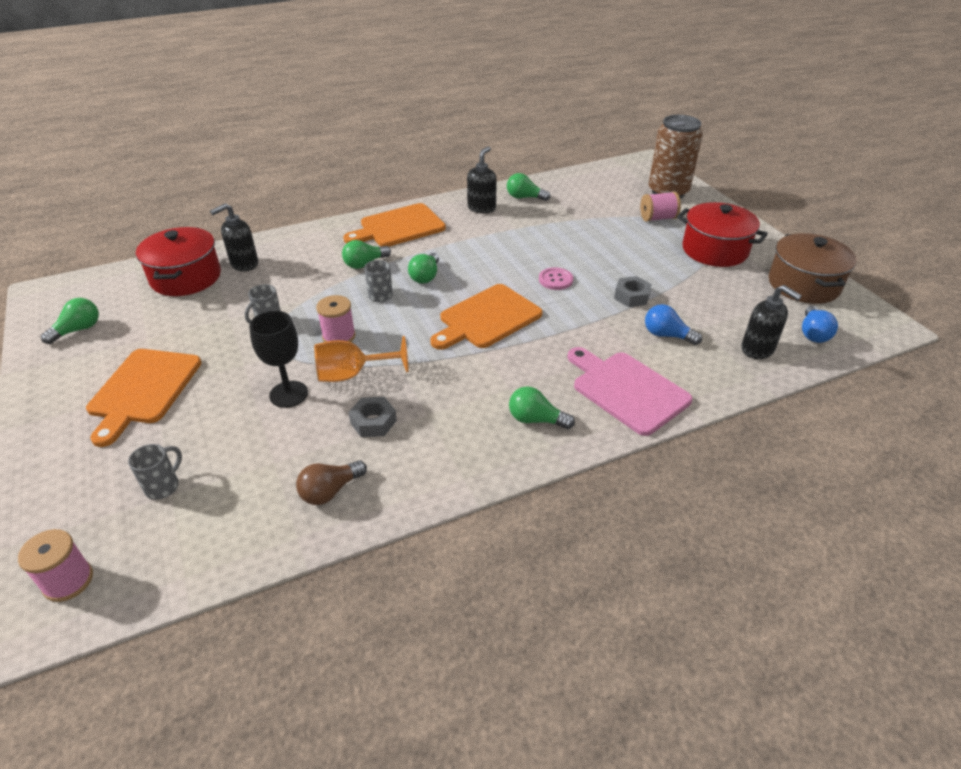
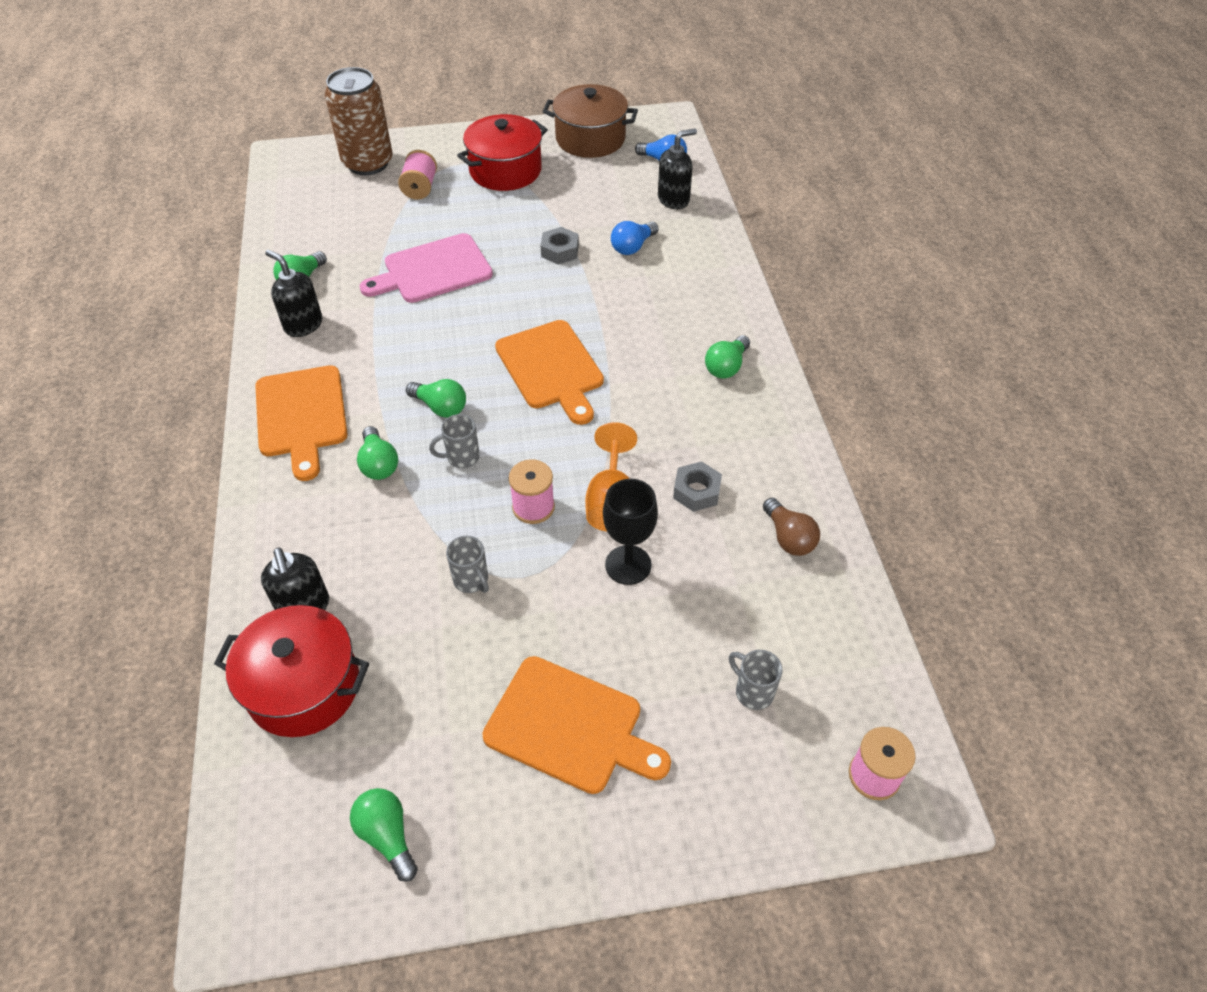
camera: 75 degrees left, 10 degrees up
pink button [539,267,573,290] -> none
pink cutting board [567,347,693,436] -> pink cutting board moved to [359,233,493,303]

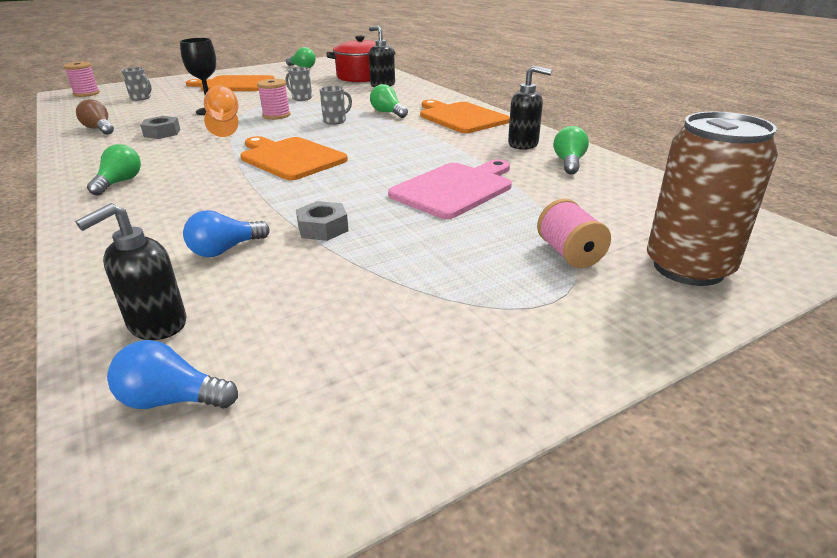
camera: 160 degrees right, 20 degrees down
green light bulb [406,379,466,418] -> none
red pot [457,114,548,191] -> none
brown pot [543,84,638,158] -> none
blue light bulb [611,221,659,255] -> blue light bulb turned 150 degrees counterclockwise [183,210,270,257]

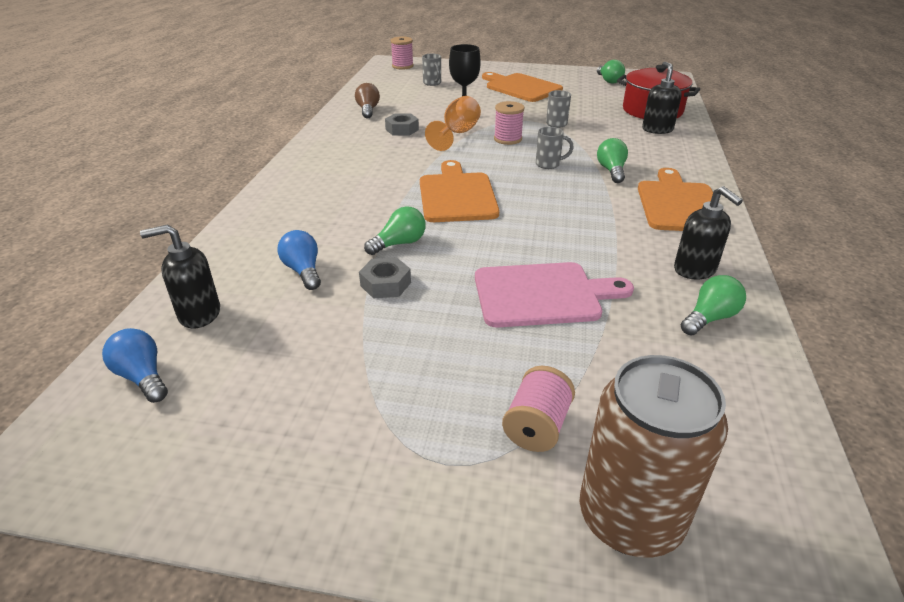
camera: 40 degrees right, 5 degrees up
green light bulb [87,144,141,196] -> green light bulb moved to [364,206,426,255]
blue light bulb [183,210,270,257] -> blue light bulb turned 60 degrees clockwise [278,230,321,290]

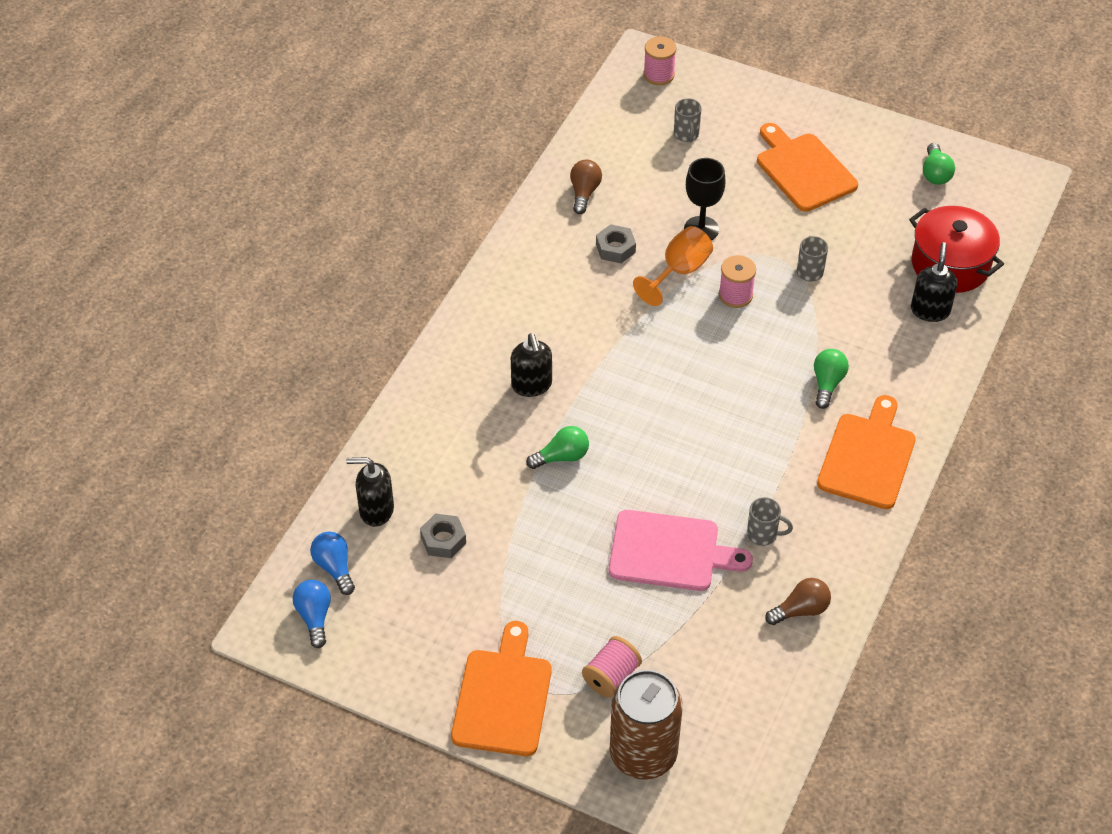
camera: 15 degrees right, 15 degrees up
blue light bulb [278,230,321,290] -> blue light bulb moved to [293,580,331,648]
grey nut [359,257,411,298] -> grey nut moved to [420,514,466,558]
orange cutting board [420,160,499,222] -> orange cutting board moved to [451,621,552,756]
grey mug [536,127,574,169] -> grey mug moved to [747,497,793,546]
black soap dispenser [674,186,743,280] -> black soap dispenser moved to [511,333,552,397]
green light bulb [681,275,746,335] -> brown light bulb [765,578,831,625]

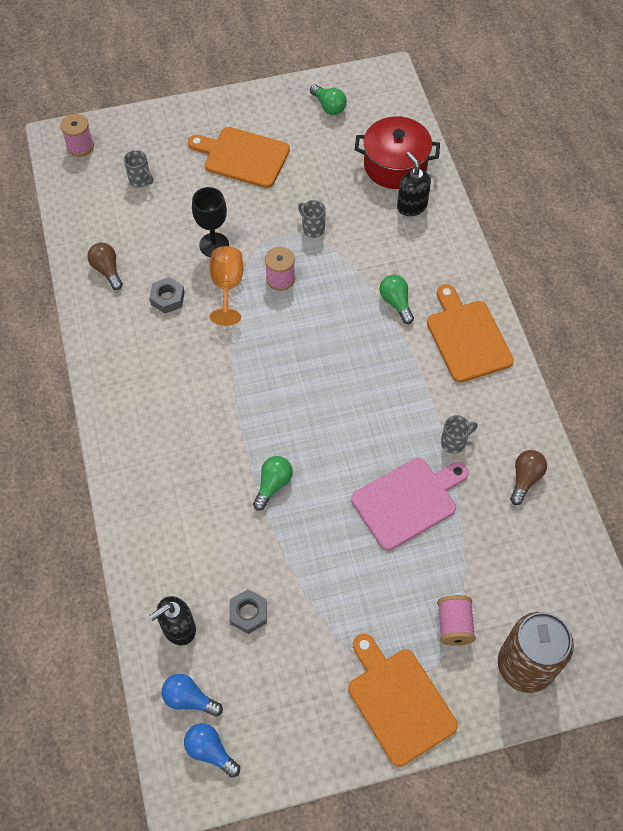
camera: 40 degrees left, 10 degrees up
black soap dispenser [511,333,552,397] -> none

